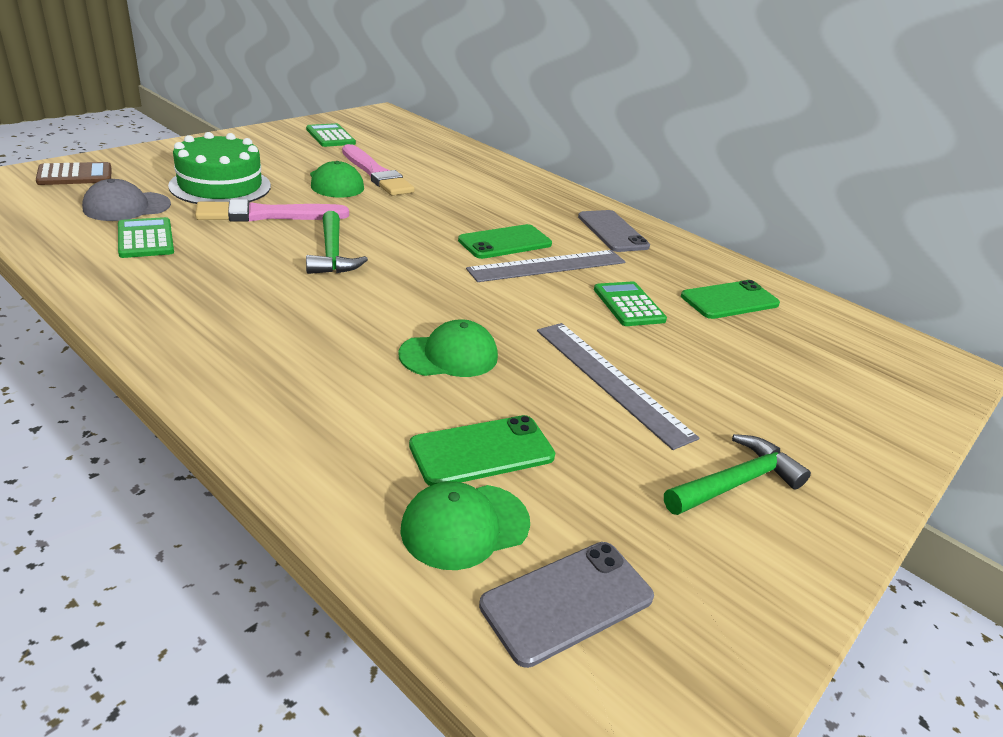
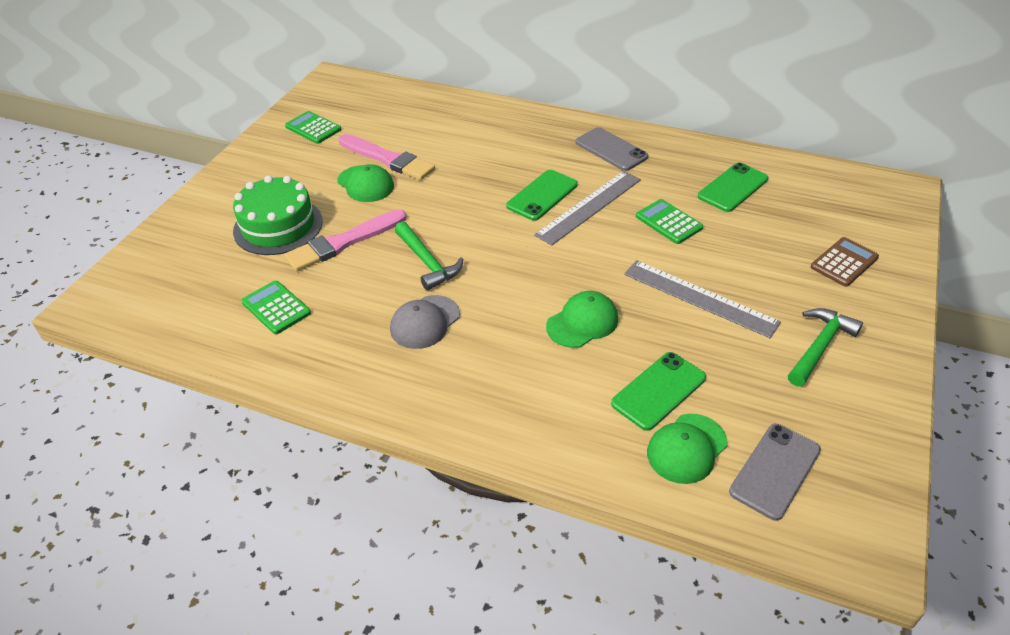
camera: 15 degrees left, 10 degrees up
brown calculator [36,162,112,185] -> brown calculator moved to [811,237,879,287]
grey cap [82,179,171,221] -> grey cap moved to [390,295,460,349]

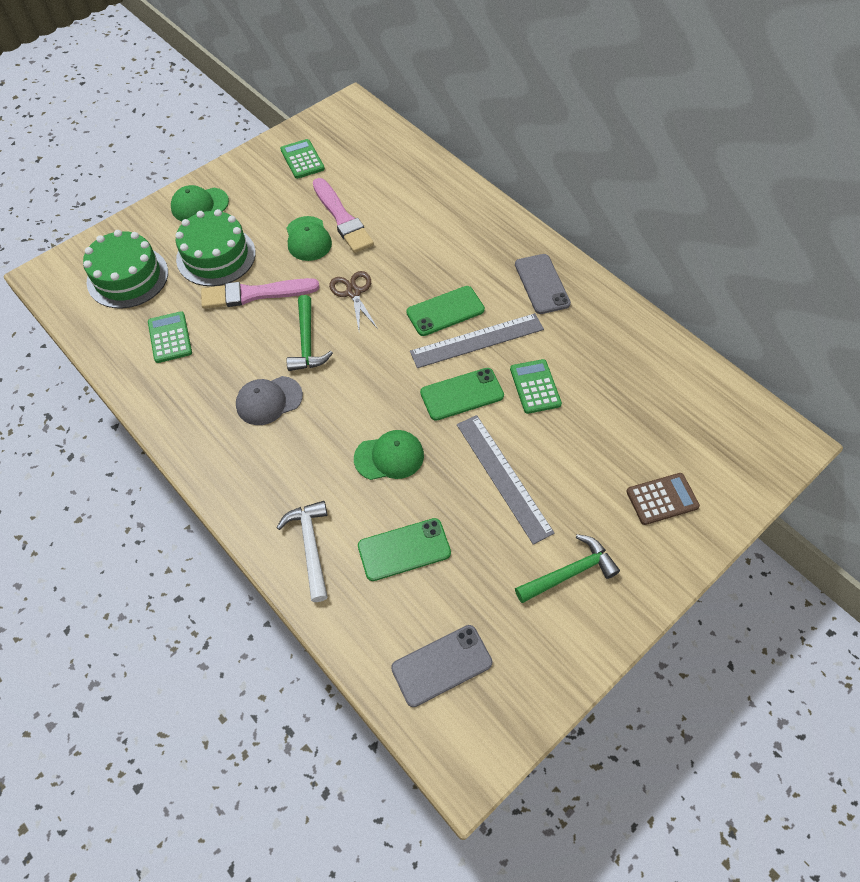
camera: 25 degrees right, 15 degrees up
green cap [647,414,728,484] -> green cap moved to [171,185,229,221]
green phone [698,163,768,212] -> green phone moved to [420,368,504,421]
none -> green cake [83,230,168,308]
none -> white hammer [277,501,328,602]
none -> brown scissors [329,271,378,330]

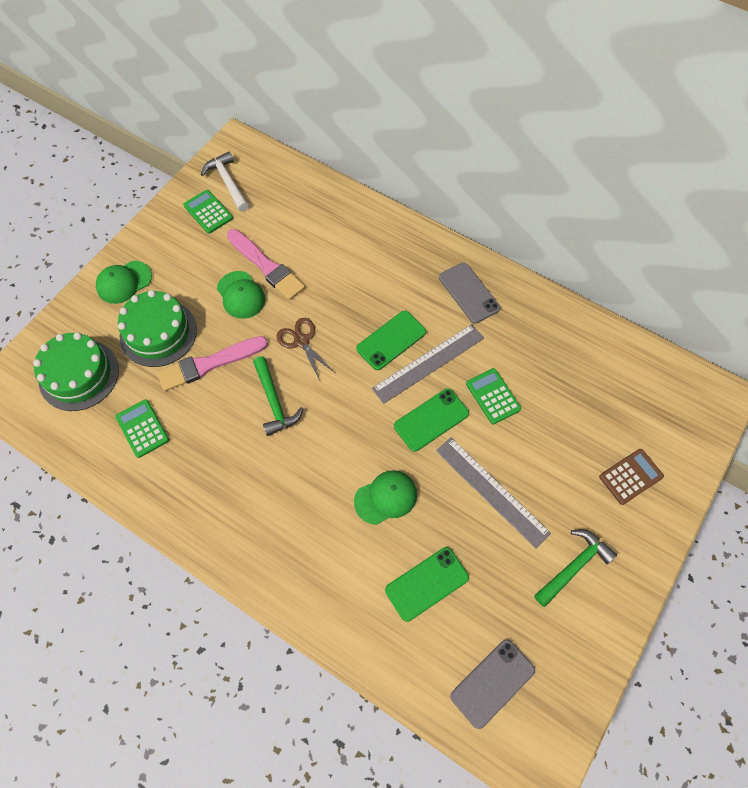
camera: 15 degrees left, 5 degrees up
grey cap [236,376,303,425] -> none
white hammer [277,501,328,602] -> white hammer moved to [201,151,249,211]

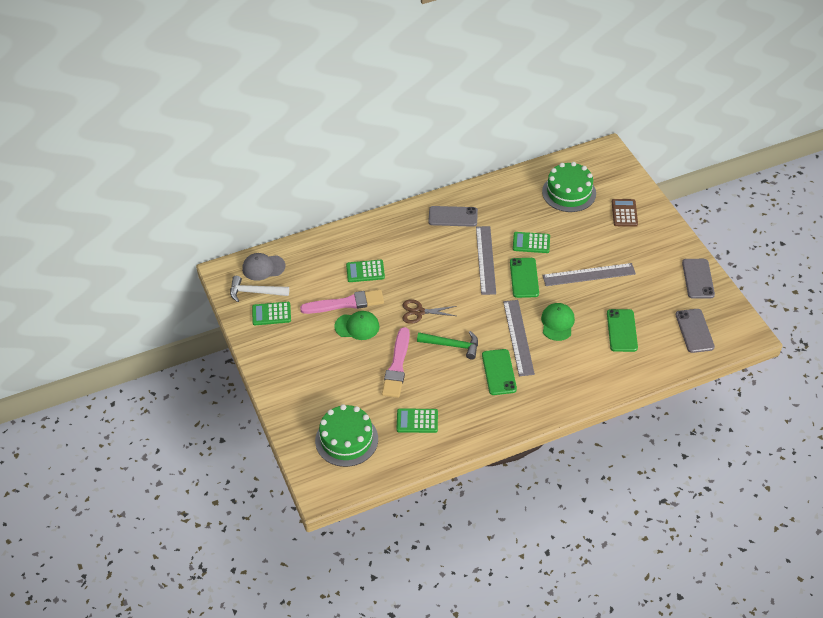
camera: 55 degrees left, 15 degrees down
green cap [96,261,152,304] -> none
green cake [118,290,197,367] -> green cake moved to [542,162,596,212]
green phone [356,311,426,370] -> green phone moved to [482,349,517,395]
green hammer [534,529,617,607] -> none
none -> grey cap [242,253,285,281]
none -> green calculator [346,260,385,282]
none -> grey ruler [503,300,535,376]
none -> grey phone [682,259,715,299]

